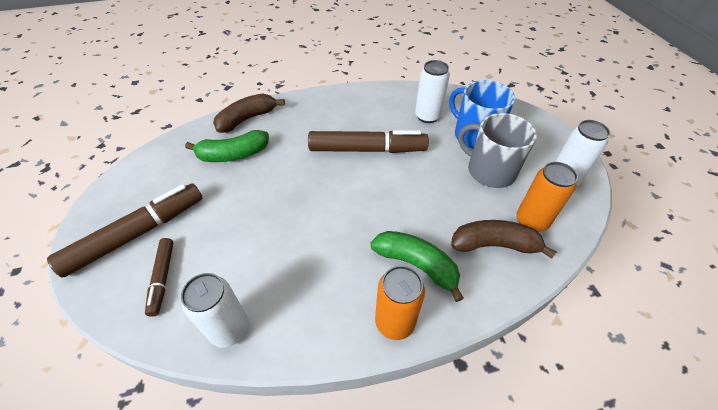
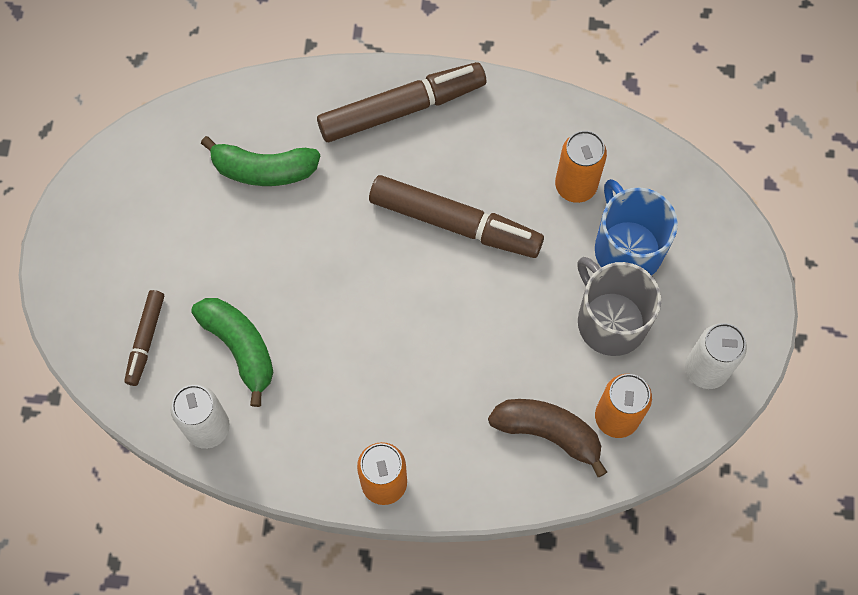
camera: 20 degrees right, 20 degrees up
brown marker [47,183,202,277] -> brown marker moved to [317,62,486,142]
brown banana [213,93,285,133] -> none
green banana [371,231,464,302] -> green banana moved to [191,298,274,407]
white can [415,60,450,123] -> orange can [555,130,607,203]

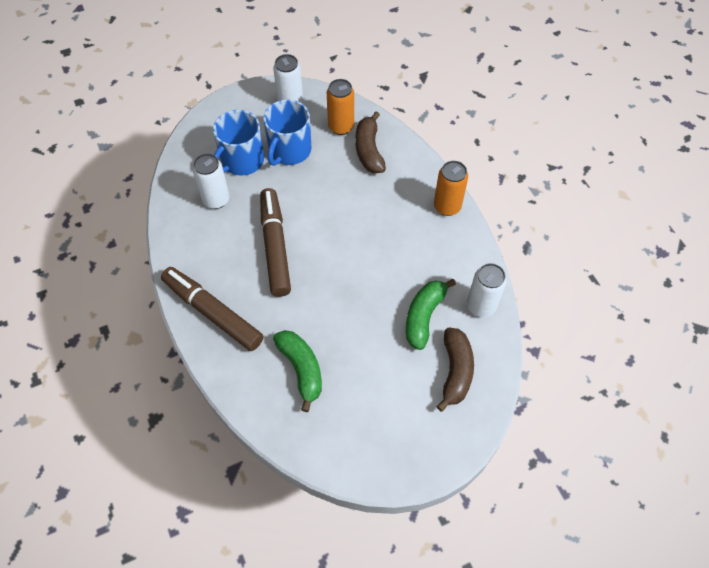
camera: 120 degrees left, 10 degrees down
brown marker [124,290,164,386] -> brown banana [436,327,474,412]
orange can [555,130,607,203] -> white can [193,153,230,209]
grey mug [577,257,661,356] -> blue mug [263,99,311,166]

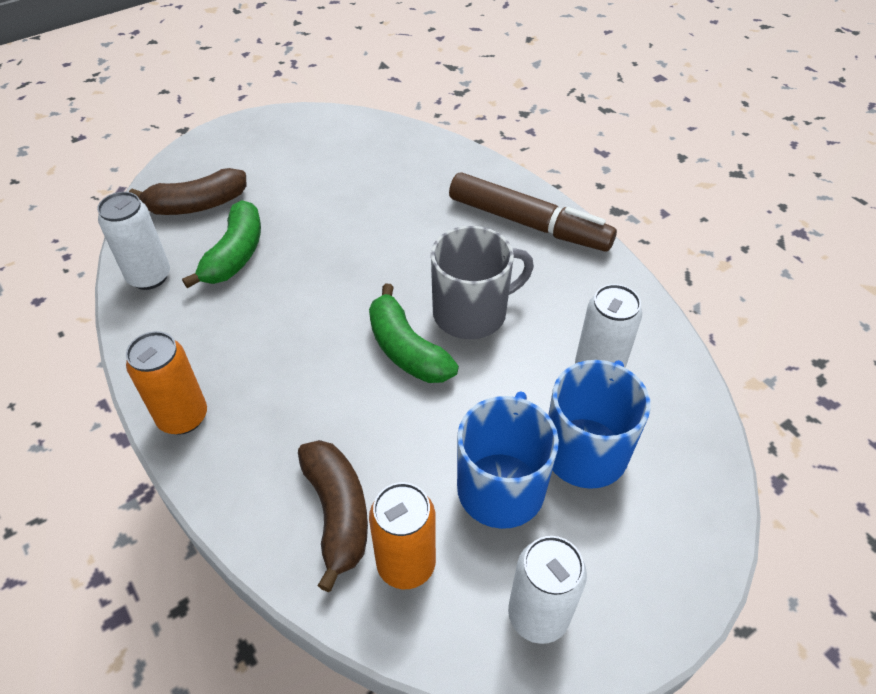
camera: 170 degrees right, 10 degrees down
brown marker [260,188,291,297] -> grey mug [431,226,534,339]
green banana [273,330,322,412] -> green banana moved to [369,284,459,383]
brown banana [436,327,474,412] -> brown banana turned 105 degrees counterclockwise [129,168,246,215]

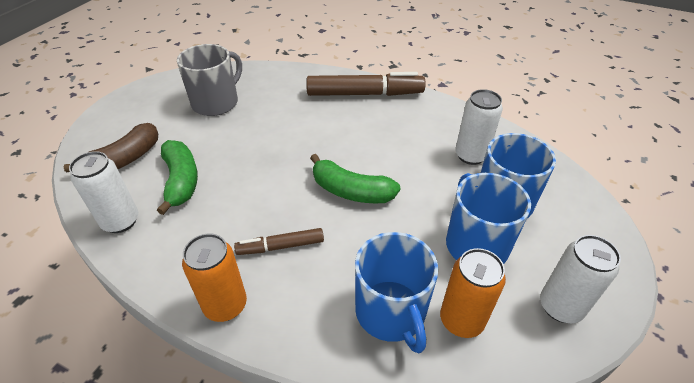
camera: 30 degrees left, 5 degrees down
brown banana [298,440,368,592] -> blue mug [355,232,438,353]
grey mug [431,226,534,339] -> grey mug moved to [177,44,242,116]
none -> brown marker [234,228,324,255]

